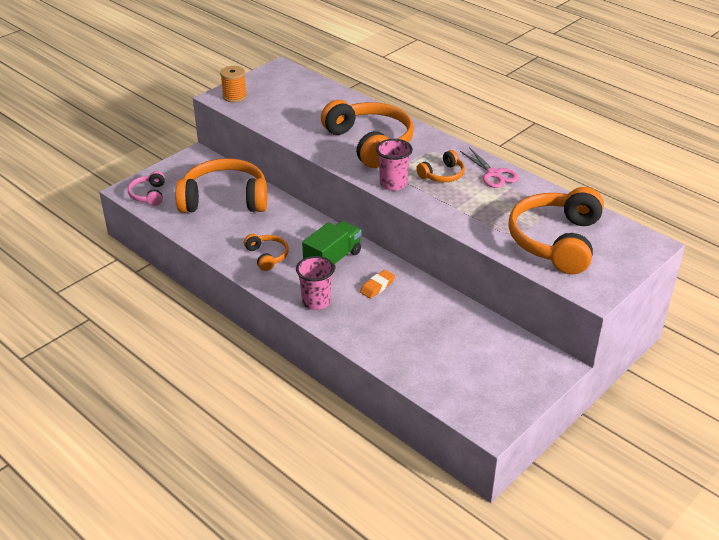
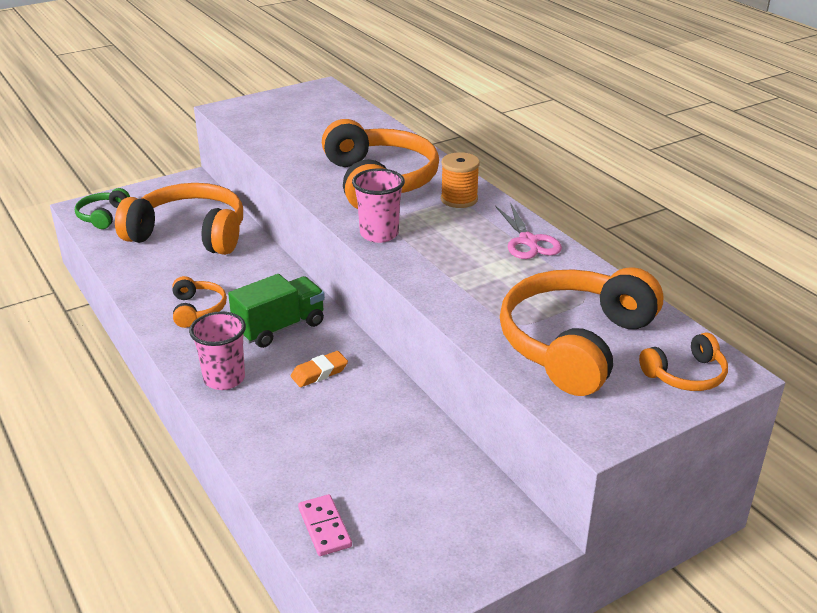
camera: 15 degrees right, 5 degrees down
pink headphones [128,171,165,206] -> green headphones [75,188,130,229]
orange spool [220,66,247,103] -> orange spool moved to [441,152,480,208]
orange headphones [416,150,465,182] -> orange headphones moved to [639,332,728,391]
none -> pink domino [298,494,352,556]

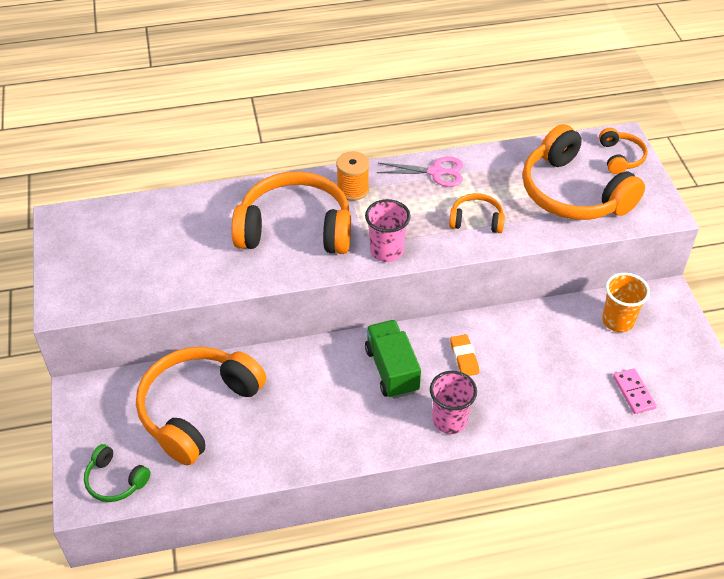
camera: 70 degrees left, 15 degrees up
orange headphones [172,276,227,328] -> orange headphones moved to [449,193,505,233]
pink domino [298,494,352,556] -> pink domino turned 75 degrees clockwise [613,368,656,414]
none -> orange cup [602,273,650,332]

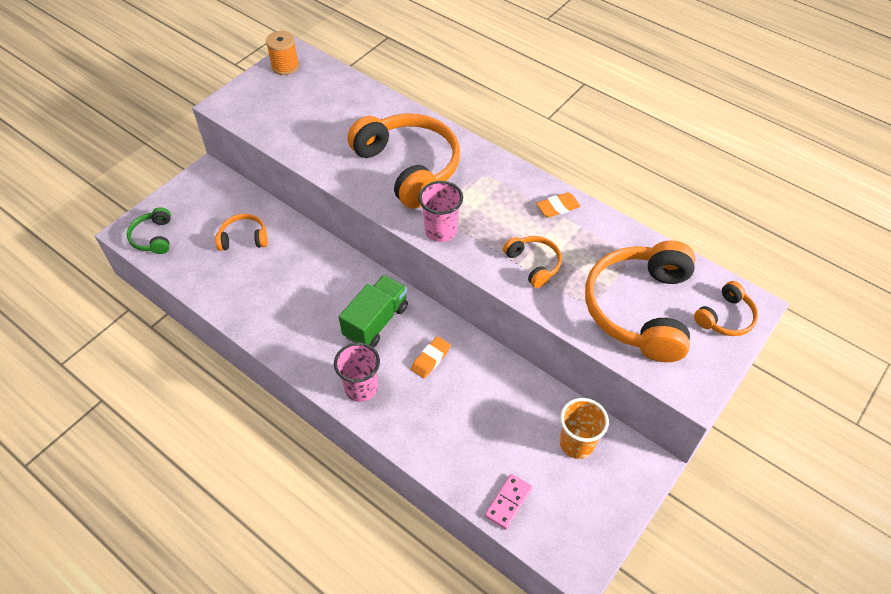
camera: 50 degrees right, 5 degrees up
orange headphones [136,347,266,465] -> orange headphones [215,214,268,251], size x0.48
orange spool [336,151,369,201] -> orange spool moved to [266,31,299,75]
pink scissors [377,157,463,187] -> orange eraser [536,192,581,217]

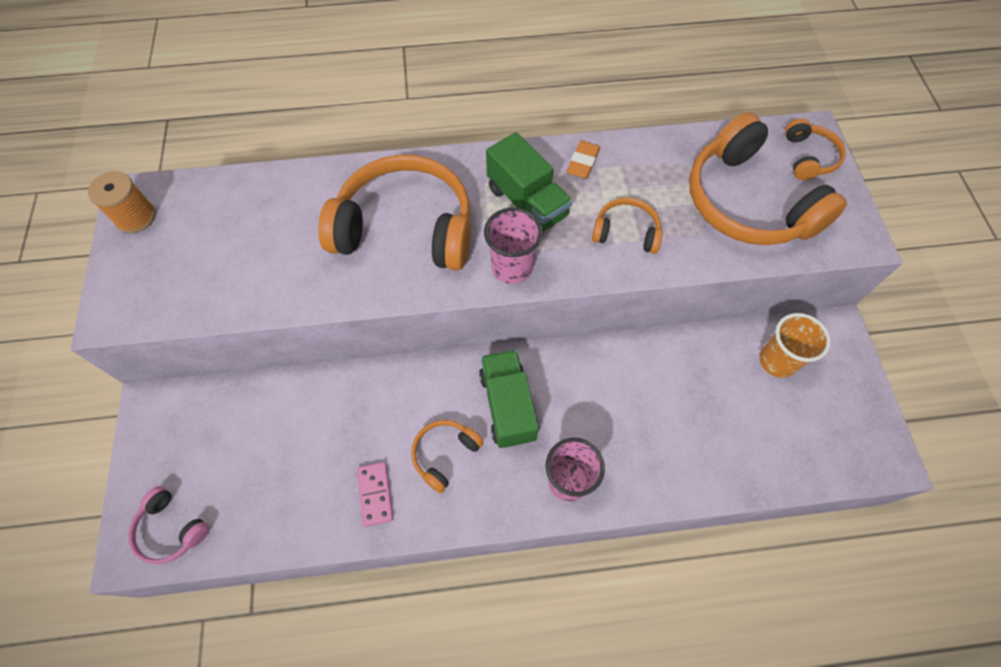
camera: 45 degrees left, 10 degrees up
green headphones [127,207,171,254] -> pink headphones [128,486,209,564]
orange headphones [215,214,268,251] -> orange headphones moved to [411,420,484,493]
orange eraser [411,336,451,378] -> none
pink domino [485,474,532,529] -> pink domino moved to [357,462,393,527]
none -> green truck [486,132,572,231]

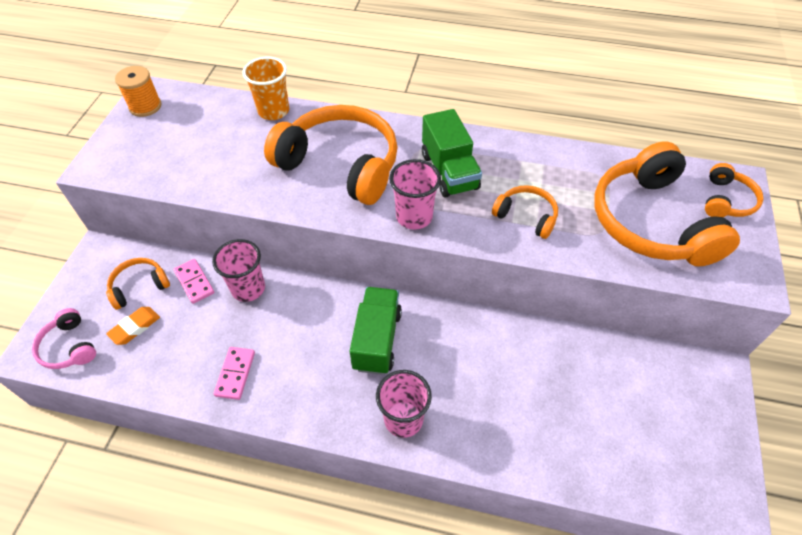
camera: 20 degrees right, 10 degrees down
orange headphones [411,420,484,493] -> orange headphones moved to [106,258,170,310]
orange eraser [567,141,600,179] -> orange eraser moved to [106,307,160,345]
orange cup [759,313,831,378] -> orange cup moved to [242,57,289,120]
none -> pink domino [173,259,214,304]
none -> pink cup [212,239,265,302]

